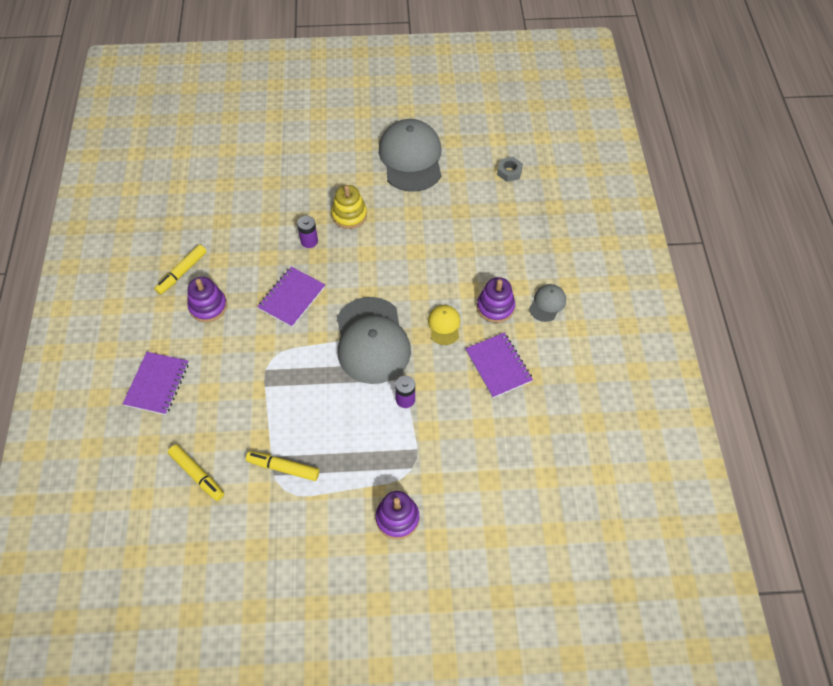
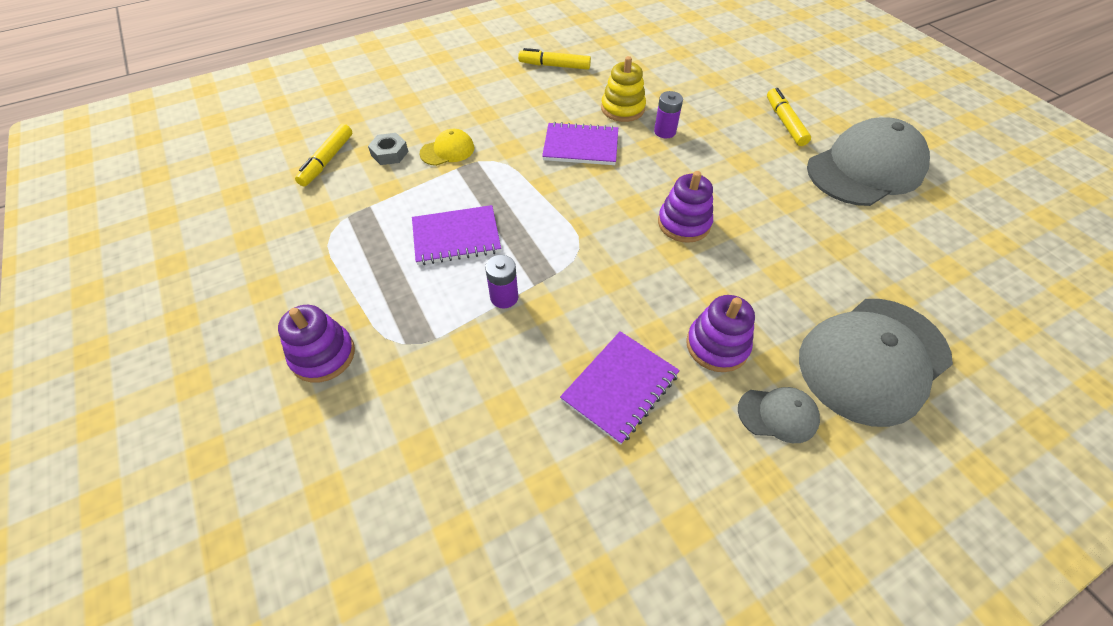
camera: 65 degrees right, 5 degrees down
purple notebook [123,352,189,415] -> purple notebook moved to [412,205,501,265]
purple stacking toy [187,277,227,322] -> purple stacking toy moved to [658,171,713,243]
yellow marker [246,451,319,481] -> yellow marker moved to [767,88,811,146]
yellow stacking toy [331,185,367,229] -> yellow stacking toy moved to [601,56,646,122]
grey cap [337,297,411,384] -> grey cap moved to [799,299,953,427]
yellow cap [428,305,461,345] -> yellow cap moved to [420,129,474,166]
grey nut [497,157,523,182] -> grey nut moved to [368,133,409,165]

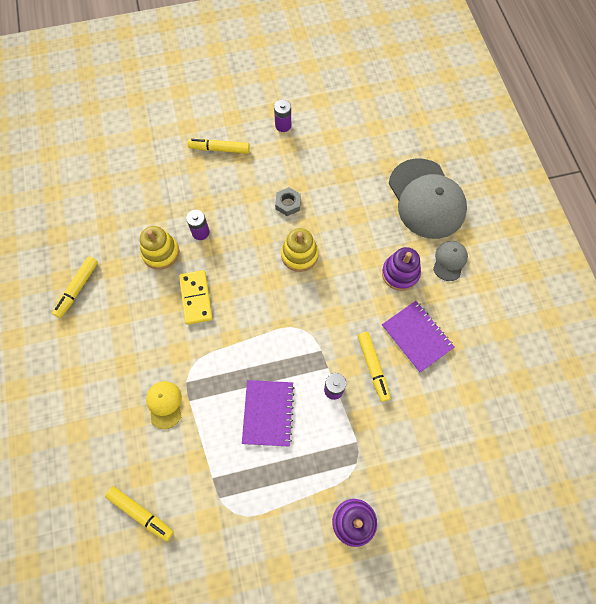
camera: 75 degrees left, 15 degrees up
grey nut [368,133,409,165] -> grey nut moved to [275,187,301,216]
purple notebook [542,122,618,165] -> yellow domino [179,270,213,325]
purple stacking toy [658,171,713,243] -> yellow stacking toy [281,228,319,272]
grey cap [807,117,930,206] -> purple battery [274,100,291,132]
none -> yellow marker [358,332,391,402]

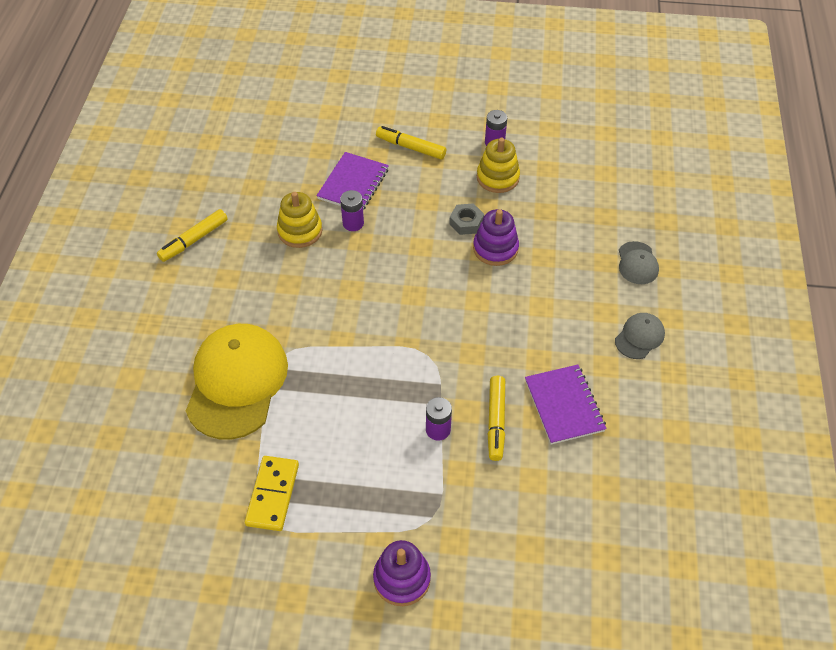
camera: 20 degrees right, 15 degrees down
yellow marker [105,486,174,541] -> none
yellow cap [146,381,182,429] -> yellow cap [186,324,288,440], size x2.20
yellow domino [179,270,213,325] -> yellow domino moved to [245,456,299,531]
purple notebook [242,380,295,447] -> purple notebook moved to [316,152,389,210]
yellow stacking toy [281,228,319,272] -> yellow stacking toy moved to [477,138,520,193]
purple stacking toy [382,247,421,291] -> purple stacking toy moved to [473,209,519,266]
grey cap [389,158,467,239] -> grey cap [619,241,659,284], size x0.46

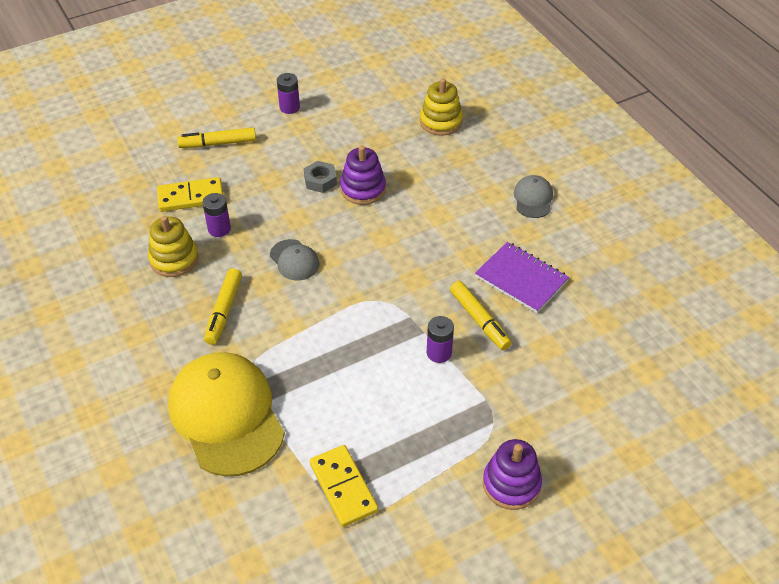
camera: 35 degrees left, 5 degrees down
yellow marker [157,209,228,262] -> yellow marker moved to [204,269,242,345]
purple notebook [316,152,389,210] -> yellow domino [157,177,223,212]
yellow stacking toy [477,138,520,193] -> yellow stacking toy moved to [420,78,463,136]
grey cap [619,241,659,284] -> grey cap moved to [270,239,320,280]

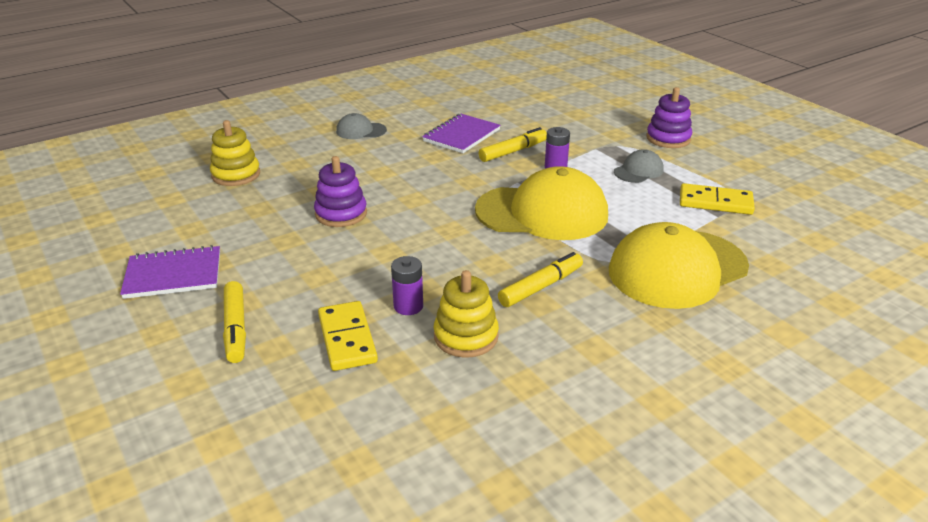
camera: 95 degrees left, 15 degrees down
yellow marker [204,269,242,345] -> yellow marker turned 45 degrees counterclockwise [498,252,583,307]
grey cap [270,239,320,280] -> grey cap moved to [614,149,664,183]
purple battery [277,73,300,114] -> purple notebook [120,245,220,299]
grey nut [304,161,337,193] -> none
yellow domino [310,445,378,527] -> yellow domino turned 45 degrees clockwise [680,183,755,215]
none -> yellow cap [475,166,608,240]

